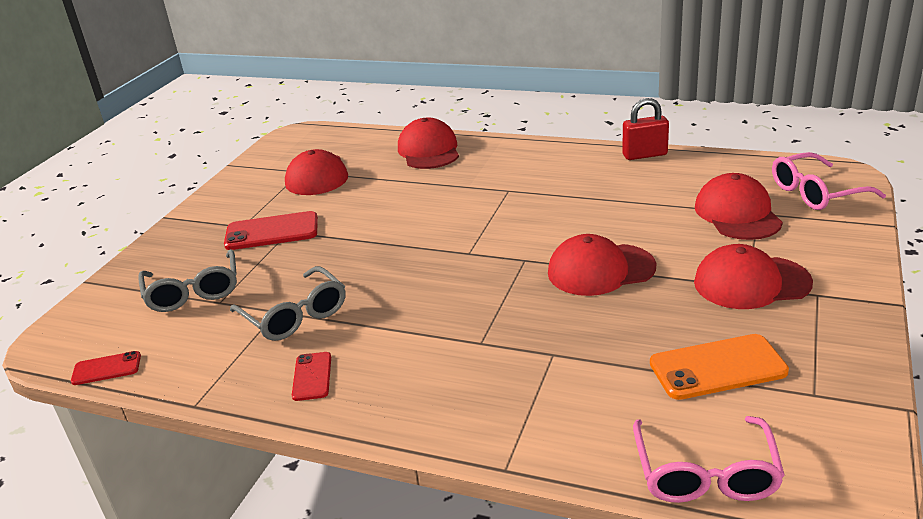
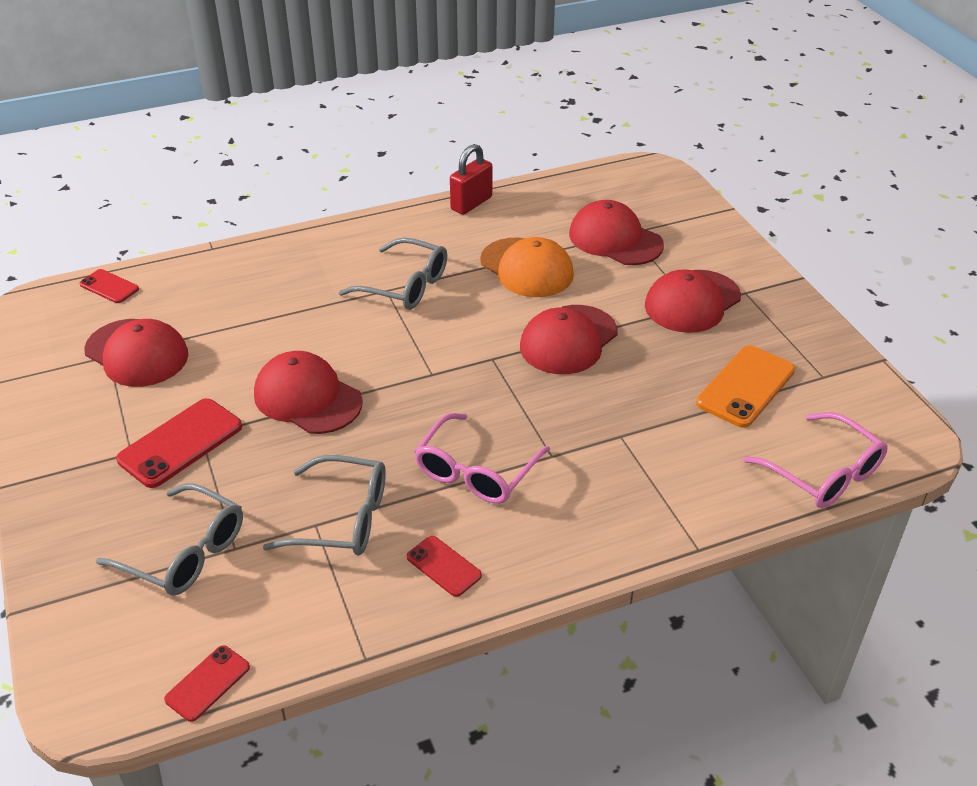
camera: 45 degrees left, 10 degrees up
red cap [398,118,459,169] -> red cap moved to [254,351,363,434]
pink glasses [772,152,886,210] -> pink glasses moved to [414,413,550,504]
none -> red phone [80,269,139,303]
none -> grey glasses [339,238,447,310]
none -> orange cap [480,237,574,297]

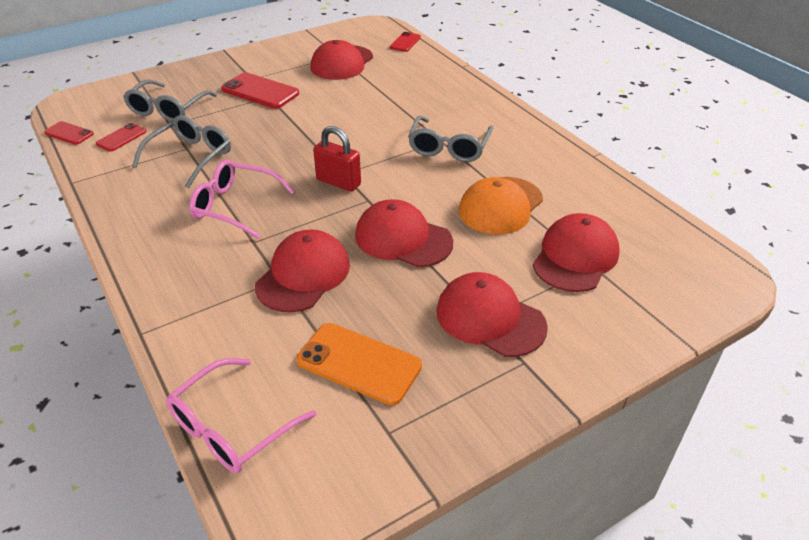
camera: 80 degrees right, 0 degrees up
red cap [254,351,363,434] -> red cap moved to [255,230,350,313]
grey glasses [263,455,386,556] -> grey glasses turned 150 degrees counterclockwise [132,115,231,189]
red phone [407,536,482,597] -> red phone moved to [96,123,147,152]
red padlock [450,144,492,215] -> red padlock moved to [313,126,361,191]

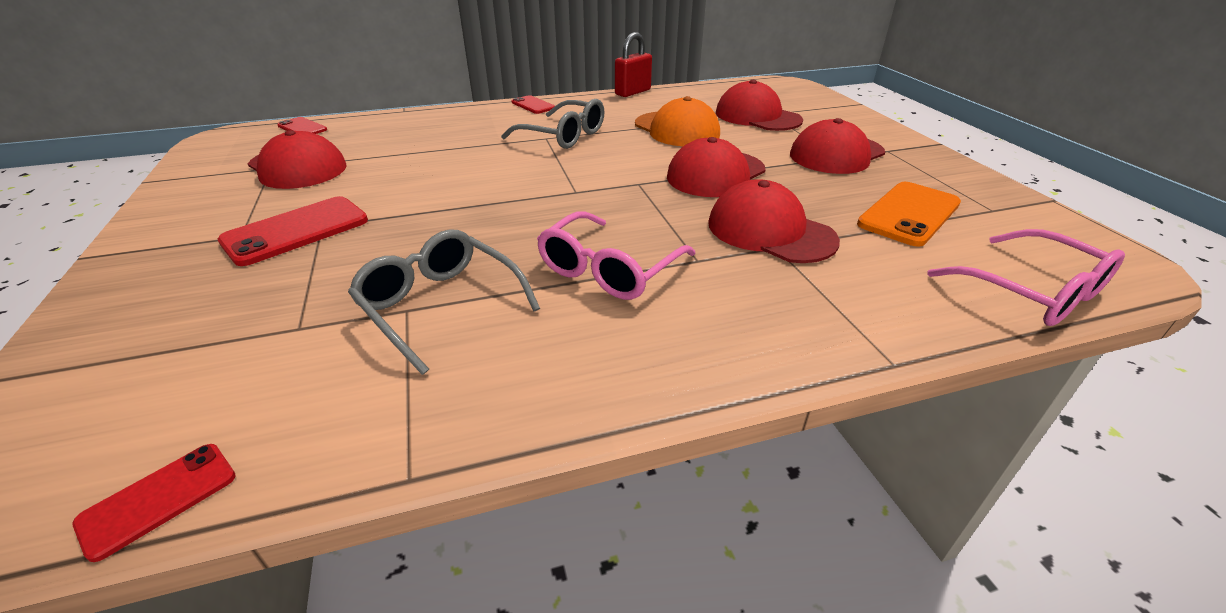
camera: 75 degrees left, 5 degrees down
red phone [96,123,147,152] -> red phone moved to [511,95,555,114]
grey glasses [123,80,217,121] -> none
red padlock [313,126,361,191] -> red padlock moved to [615,32,652,97]

